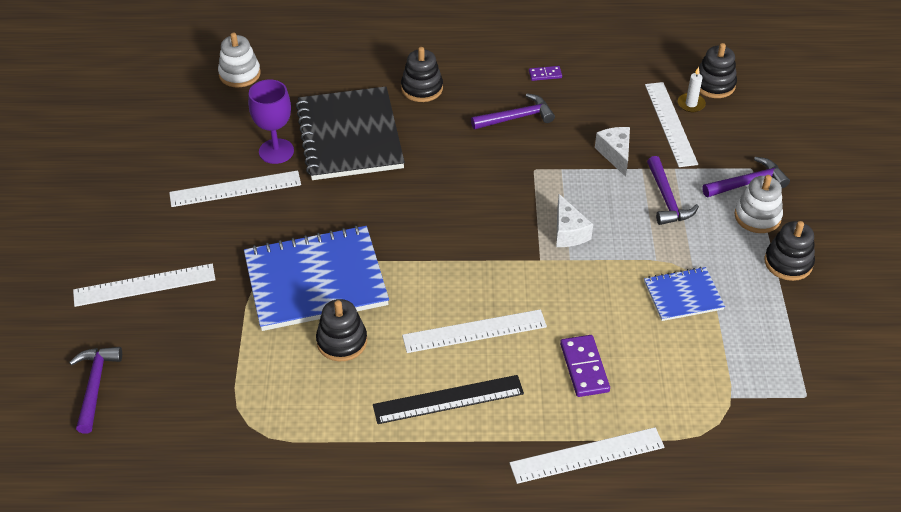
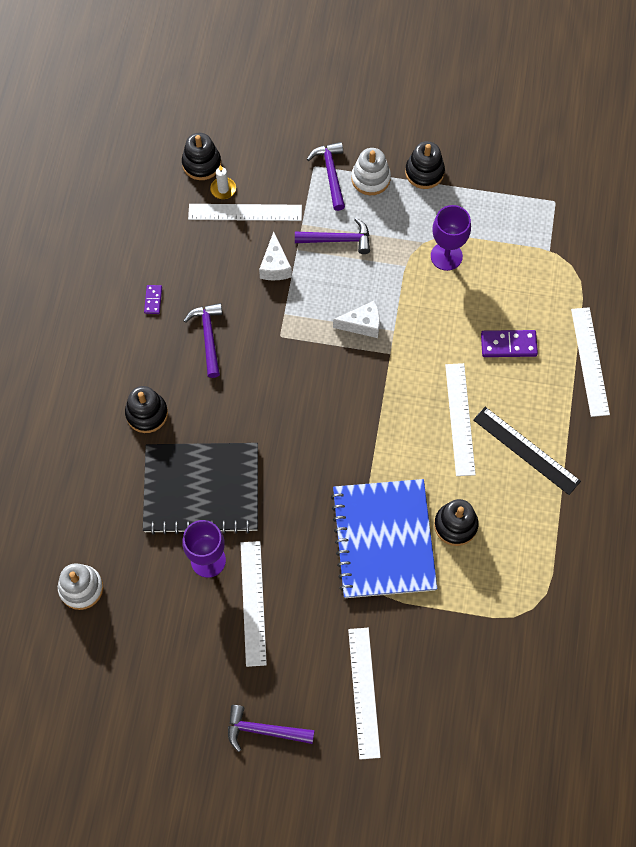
camera: 80 degrees left, 20 degrees up
purple hammer [69,347,122,434] -> purple hammer moved to [228,705,315,752]
black ruler [373,375,524,424] -> black ruler turned 45 degrees counterclockwise [473,407,581,495]
white cheese [595,127,630,177] -> white cheese turned 90 degrees counterclockwise [259,232,292,280]
blue notebook [644,267,725,321] -> purple goblet [431,205,471,271]

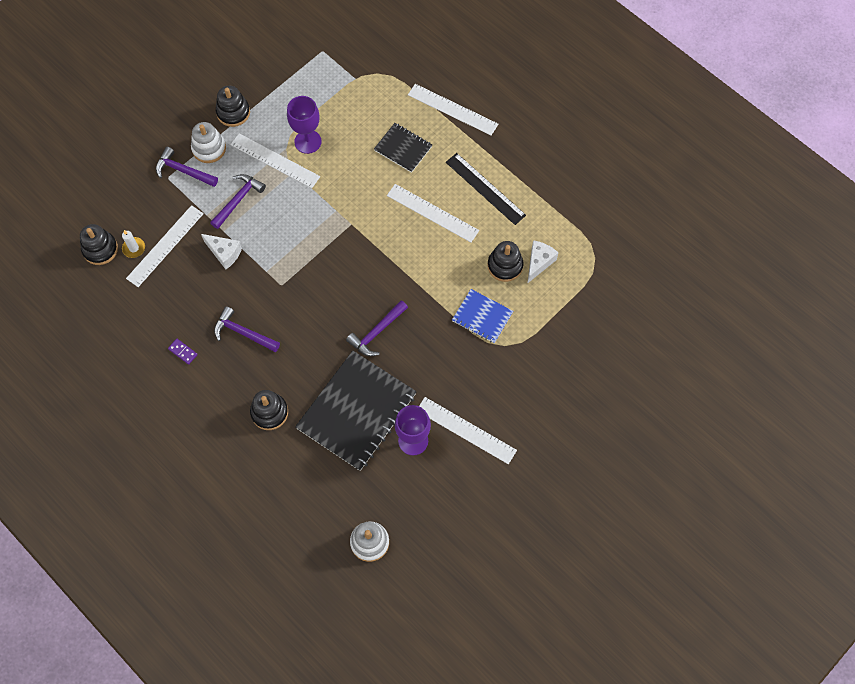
camera: 55 degrees left, 0 degrees up
purple hammer [228,705,315,752] -> purple hammer moved to [346,300,408,356]
blue notebook [331,479,437,598] -> blue notebook [452,289,513,343], size x0.51
white cheese [333,300,380,338] -> white cheese moved to [527,240,558,284]
white ruler [348,628,381,760] -> white ruler moved to [230,133,320,188]
black ruler [473,407,581,495] -> black ruler turned 60 degrees clockwise [446,153,526,225]
purple domino [481,330,538,357] -> black notebook [374,123,432,173]

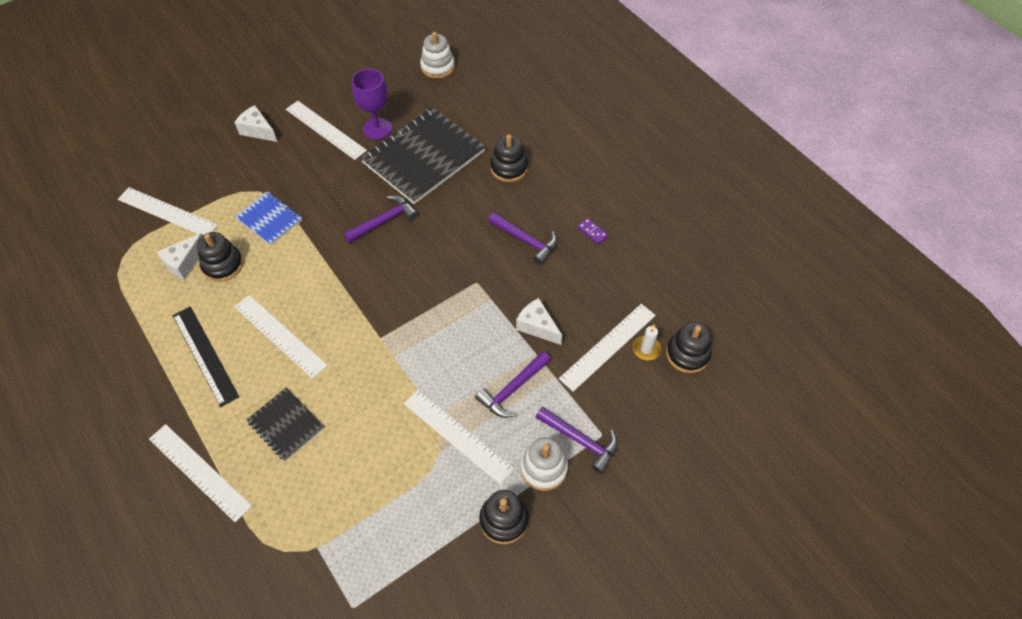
camera: 170 degrees left, 10 degrees down
purple goblet [287,96,322,154] -> none
none -> white ruler [118,187,218,235]
none -> white cheese [234,105,277,142]

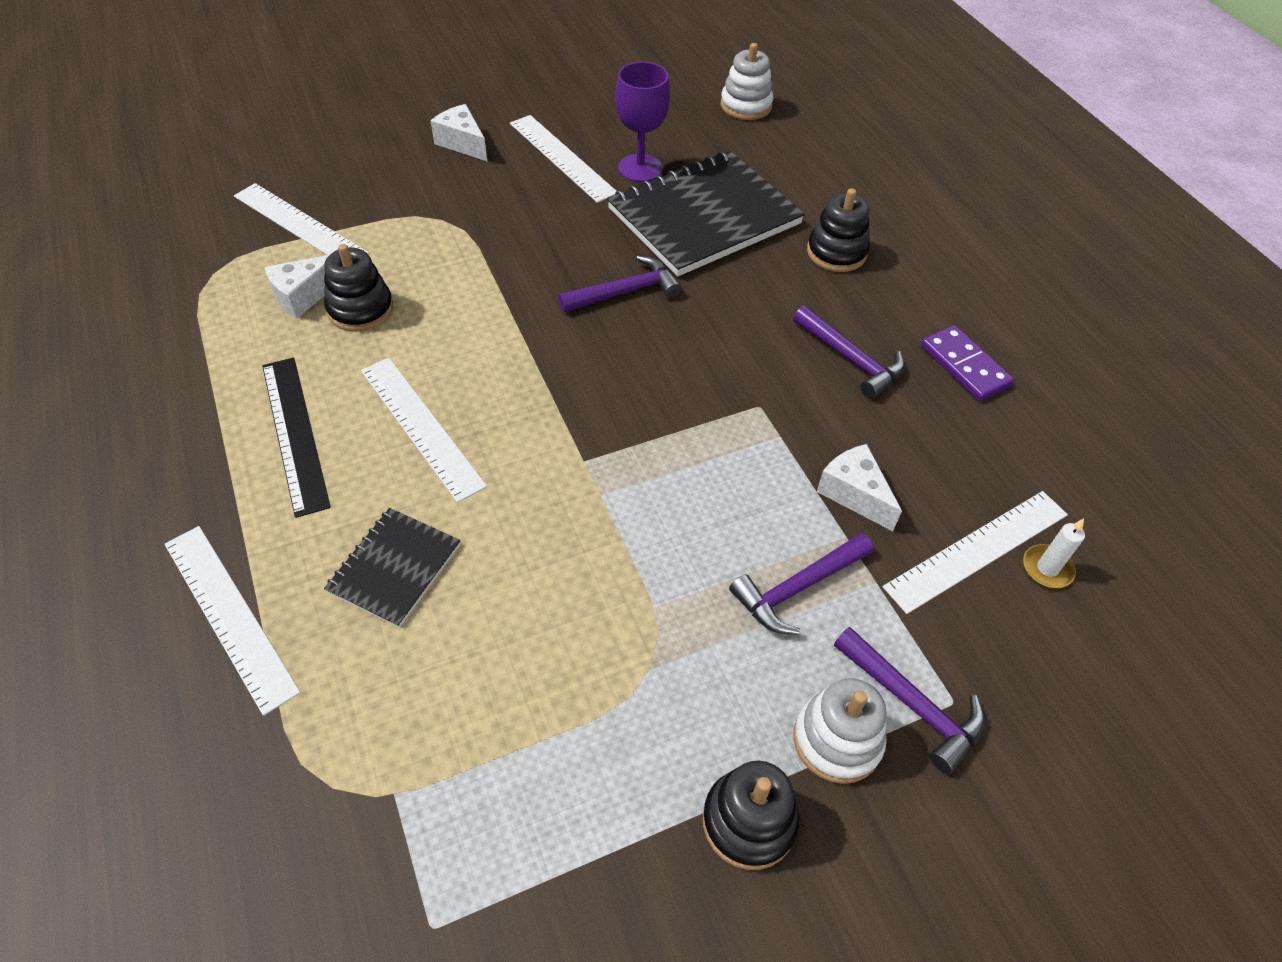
camera: 10 degrees right, 5 degrees down
blue notebook [235,191,303,245] -> none
black notebook [246,388,324,461] -> black notebook turned 60 degrees clockwise [324,508,461,628]
white ruler [403,390,514,485] -> none
purple domino [577,218,608,244] -> purple domino [921,325,1014,401], size x1.75
black stacking toy [666,322,712,373] -> none

